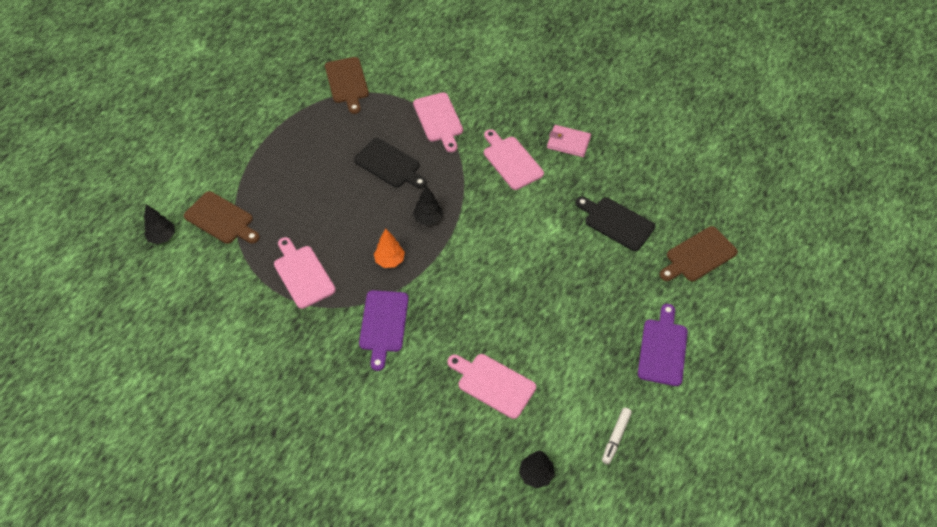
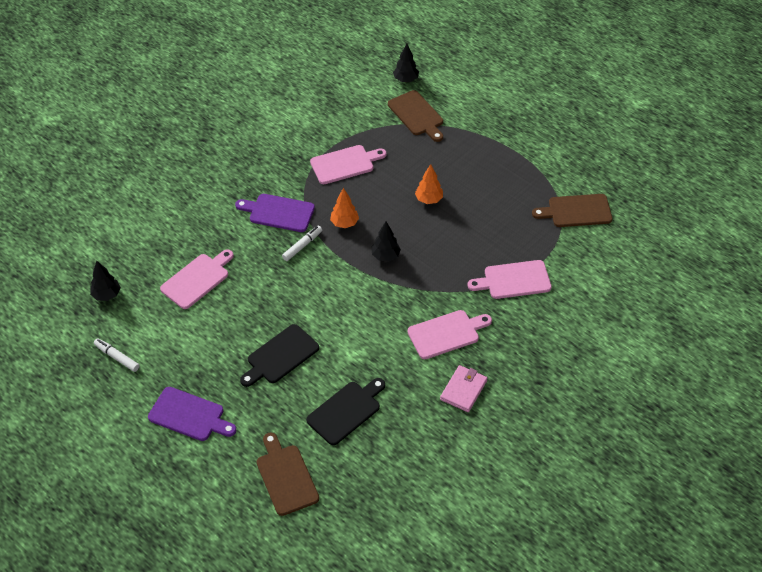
camera: 100 degrees right, 5 degrees down
brown cutting board [184,191,260,244] -> brown cutting board turned 75 degrees counterclockwise [388,90,443,142]
black cutting board [354,138,427,189] -> black cutting board moved to [240,324,319,387]
none -> white marker [282,226,322,261]
none -> orange tree [415,164,443,204]

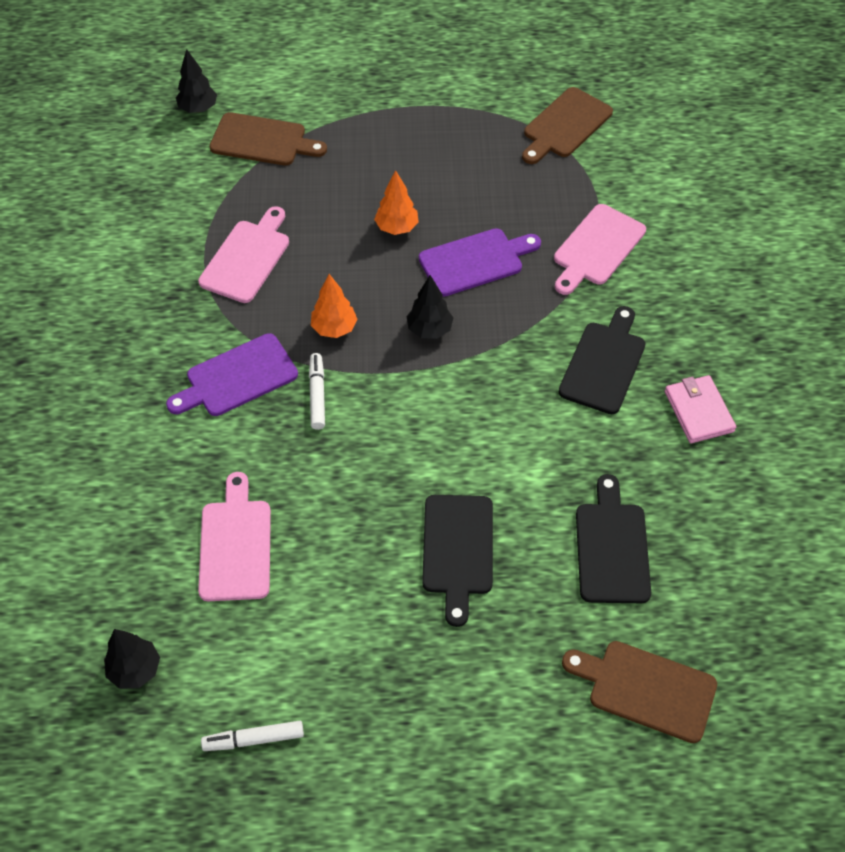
camera: 45 degrees left, 5 degrees up
purple cutting board [148,387,237,441] -> purple cutting board moved to [419,228,541,297]
pink cutting board [408,310,492,359] -> black cutting board [559,306,646,414]

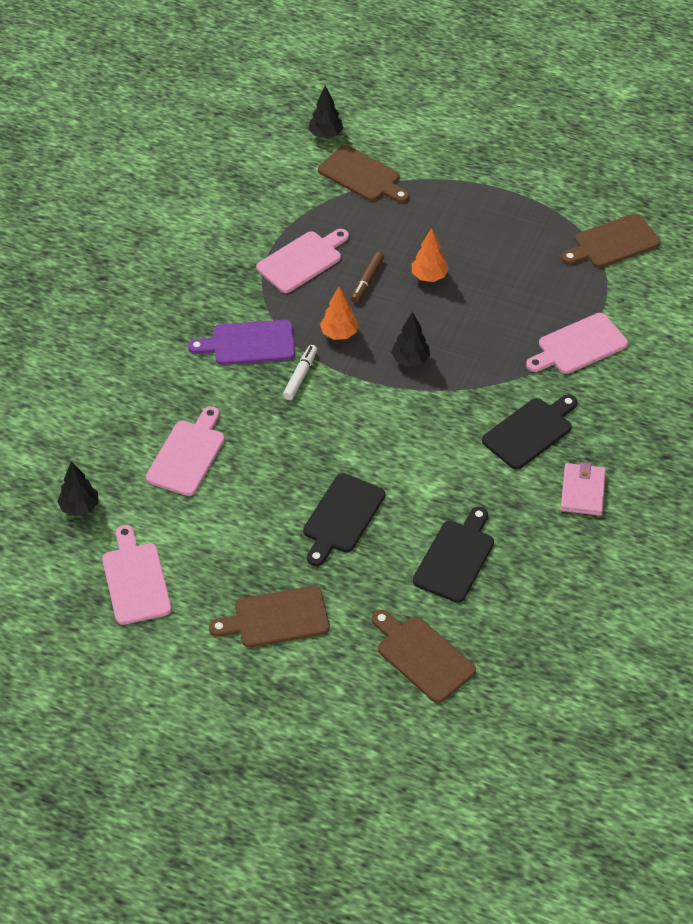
camera: 25 degrees right, 5 degrees down
white marker [201,721,304,751] -> pink cutting board [102,525,172,625]
purple cutting board [419,228,541,297] -> none
none -> brown cutting board [209,586,330,648]
none -> brown marker [351,252,384,303]

